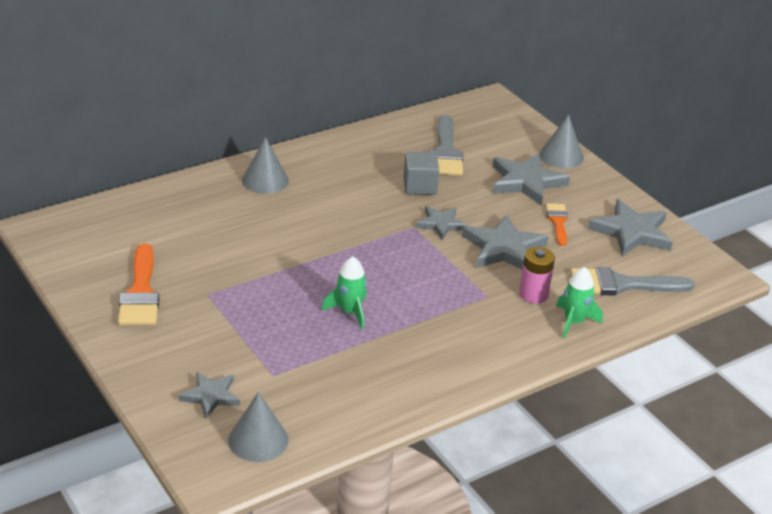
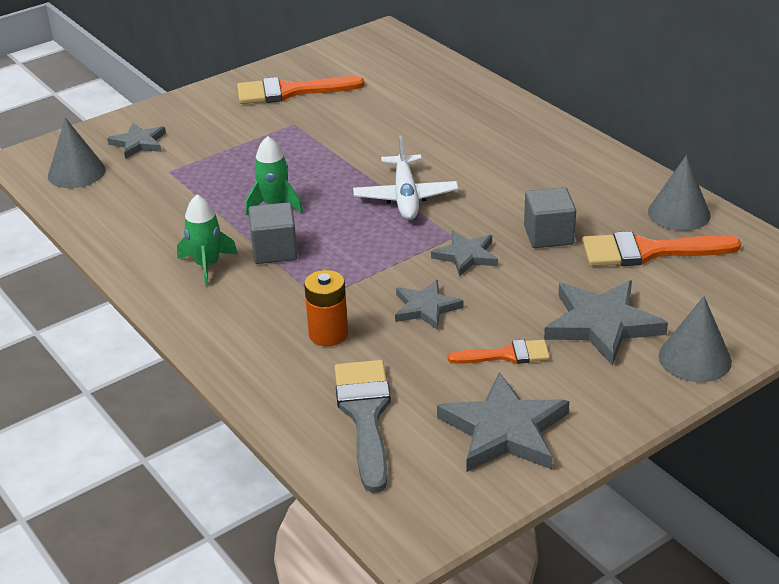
camera: 90 degrees right, 0 degrees up
grey cone [242,137,289,194] -> grey cone moved to [648,155,711,231]
grey brush [431,115,463,176] -> orange brush [582,231,741,266]
grey star [462,214,549,270] -> grey star [395,280,464,330], size x0.60
pink battery [519,247,555,303] -> orange battery [304,270,348,346]
green rocket [556,267,603,338] -> green rocket moved to [177,195,238,286]
none -> grey cube [248,202,298,264]
none -> white plane [353,136,459,220]

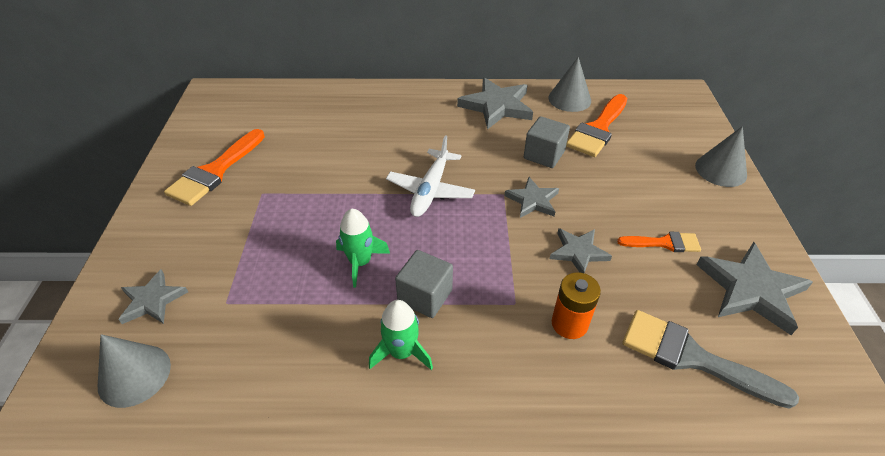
camera: 55 degrees left, 10 degrees up
white plane [353,136,459,220] -> white plane turned 75 degrees clockwise [386,135,475,217]
orange brush [448,340,550,364] -> orange brush turned 60 degrees clockwise [617,232,701,252]
grey star [544,281,668,366] -> grey star moved to [457,77,533,129]

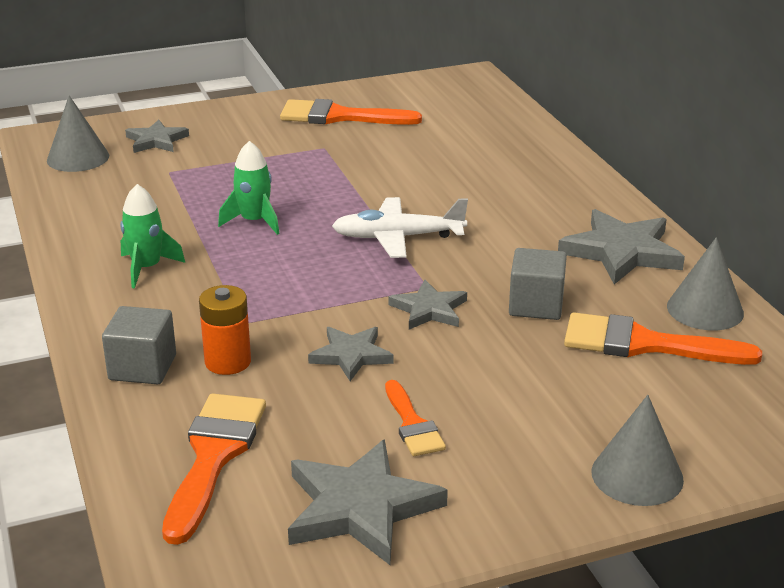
camera: 70 degrees right, 15 degrees down
grey cube [395,250,453,318] -> grey cube moved to [102,306,176,384]
grey brush [623,310,799,409] -> orange brush [162,393,266,545]

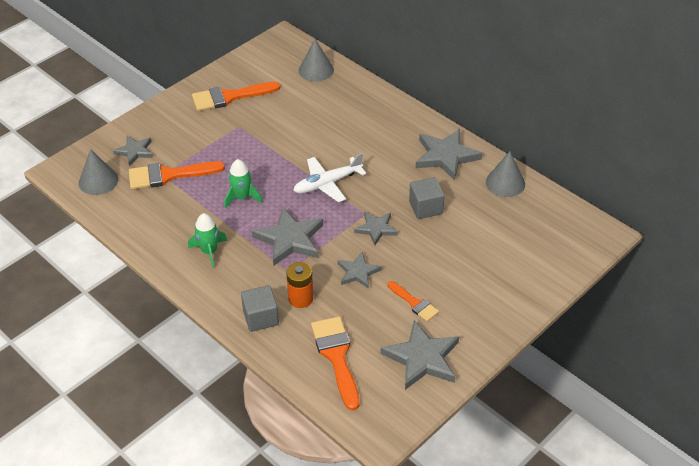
camera: 25 degrees left, 15 degrees up
orange brush [564,312,762,365] -> orange brush moved to [129,161,225,189]
grey cone [591,395,684,506] -> grey cone moved to [299,39,334,82]
none -> grey star [252,207,323,266]

